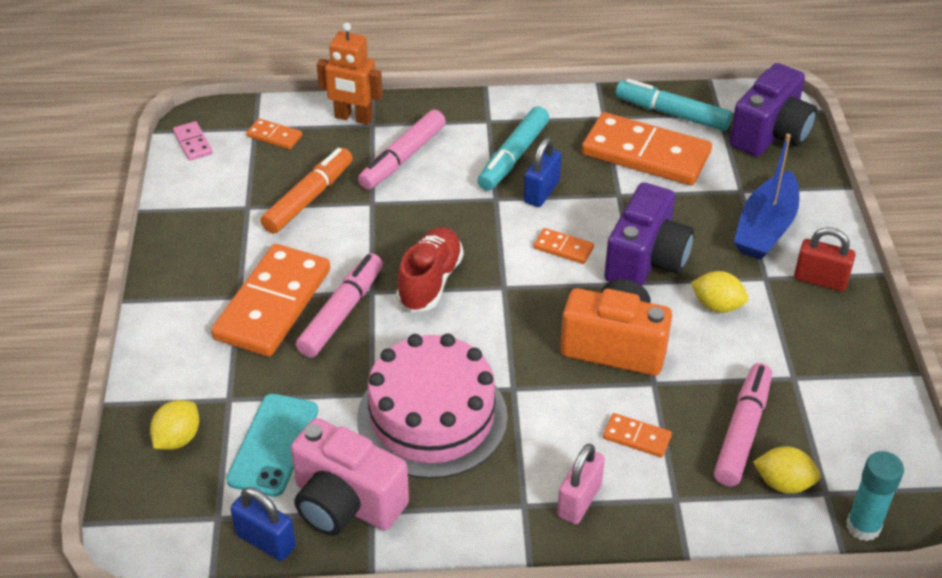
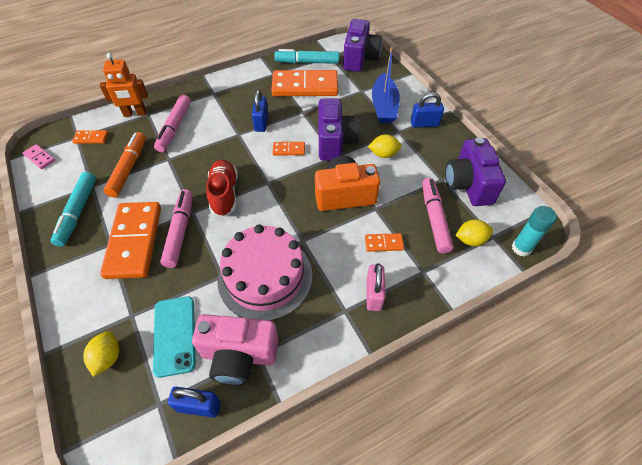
camera: 25 degrees left, 10 degrees up
turquoise marker [477,106,549,191] -> turquoise marker moved to [50,172,96,247]
red padlock [794,227,856,291] -> blue padlock [411,93,444,128]
none -> purple camera [445,137,506,206]

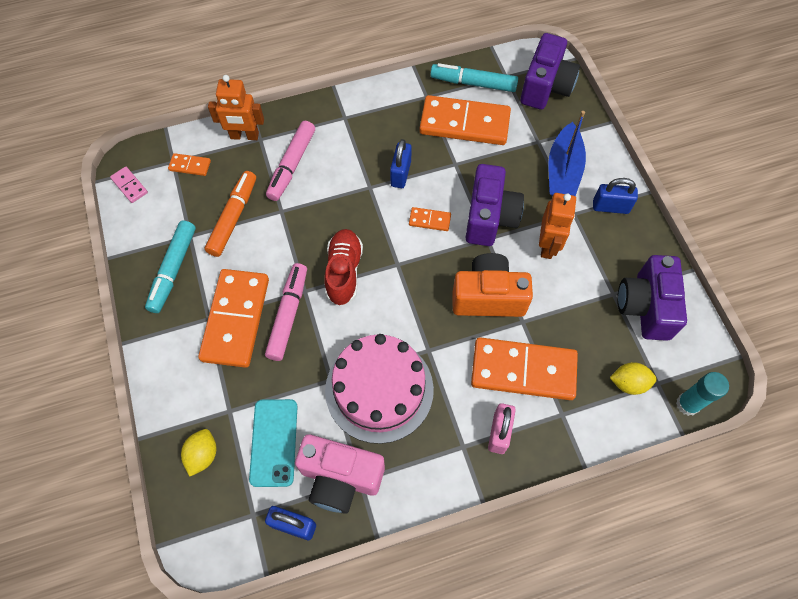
camera: 10 degrees right, 10 degrees up
orange domino [365,233,404,252] -> orange domino [471,337,578,400], size x2.30
yellow lemon [368,134,401,158] -> orange robot [539,193,576,259]
pink marker [422,178,453,254] -> none

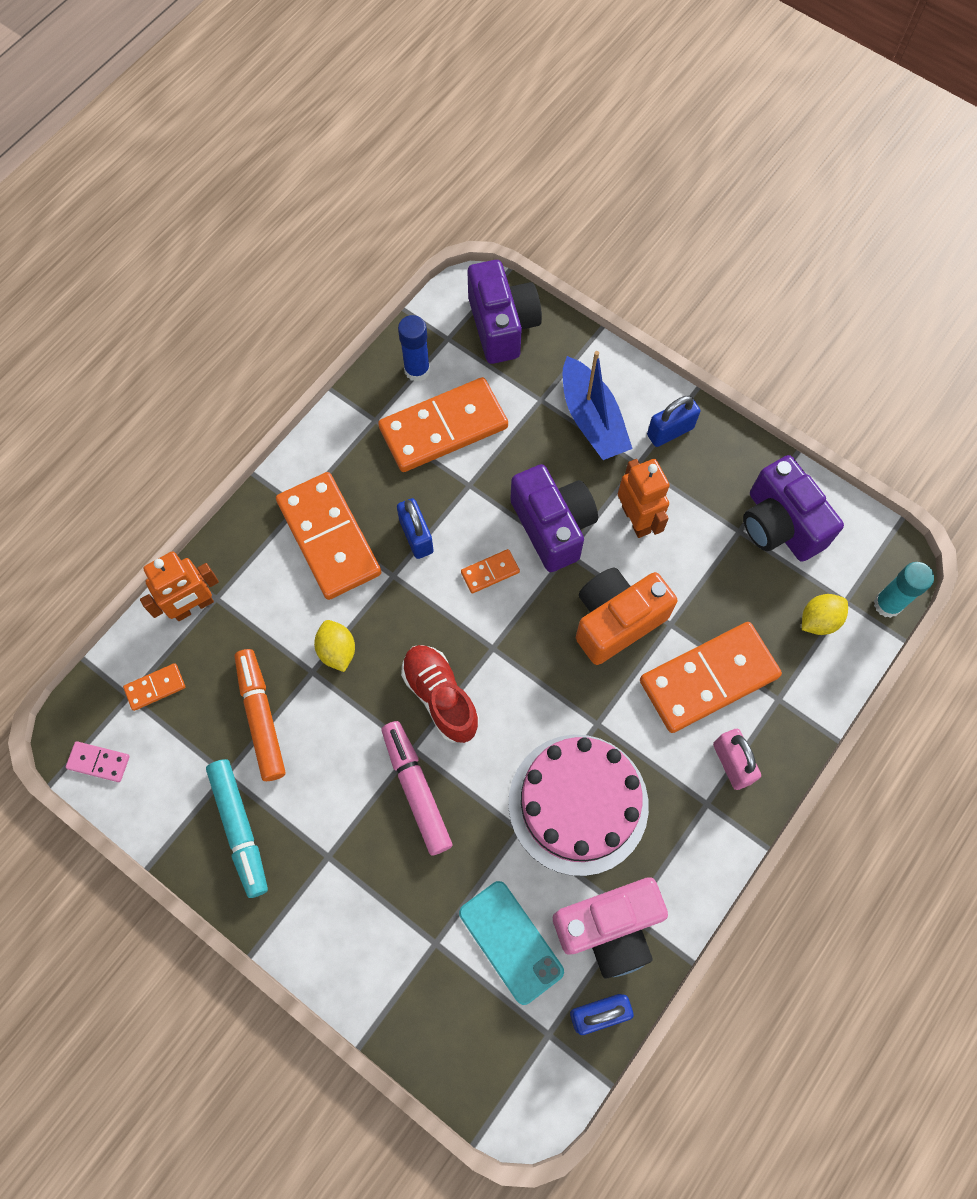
camera: 35 degrees left, 5 degrees up
yellow lemon [181,429,216,476] -> yellow lemon moved to [314,620,355,672]
orange domino [198,269,269,368] -> orange domino moved to [276,472,382,600]
pink marker [266,121,315,201] -> none
turquoise marker [430,63,518,92] -> blue glue stick [398,315,430,382]

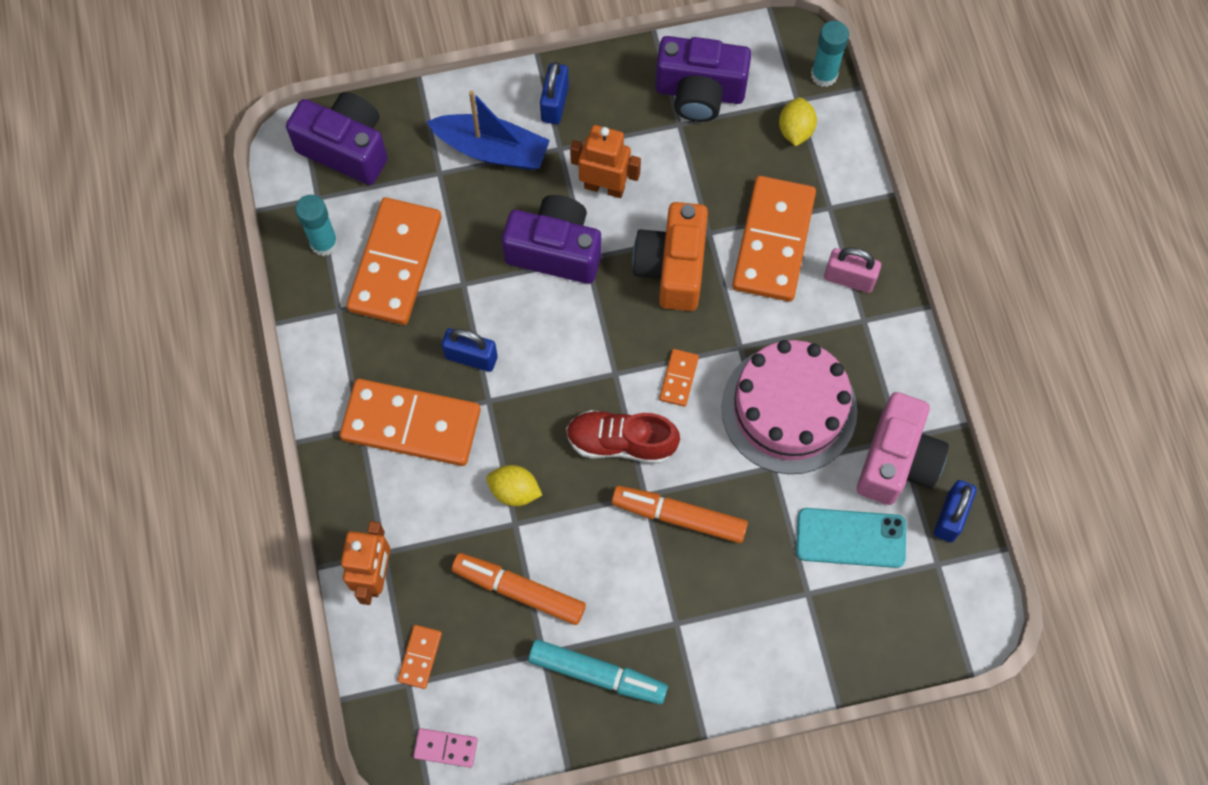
camera: 50 degrees left, 0 degrees up
pink domino [66,741,130,782] -> pink domino turned 45 degrees clockwise [413,728,478,768]
pink marker [382,721,452,855] -> orange marker [612,486,748,543]
blue glue stick [398,315,430,382] -> turquoise glue stick [295,195,338,256]
orange domino [461,549,520,594] -> orange domino moved to [659,349,699,407]

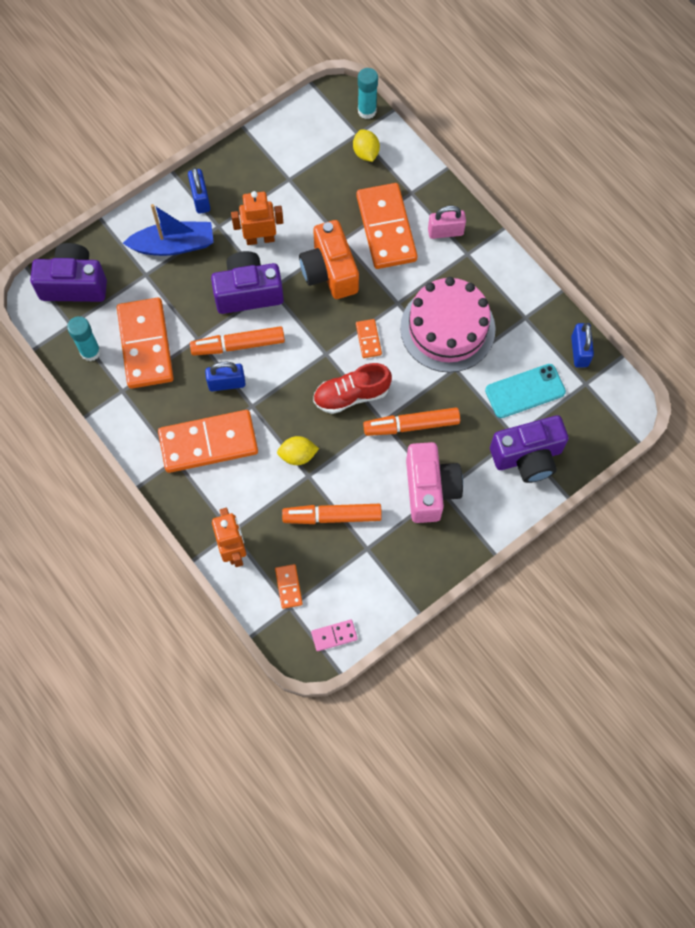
camera: 25 degrees left, 0 degrees up
turquoise marker [528,640,668,704] -> none
purple camera [655,36,751,122] -> purple camera moved to [490,415,569,483]
pink camera [857,392,949,505] -> pink camera moved to [406,442,463,523]
none -> orange marker [190,326,285,356]

